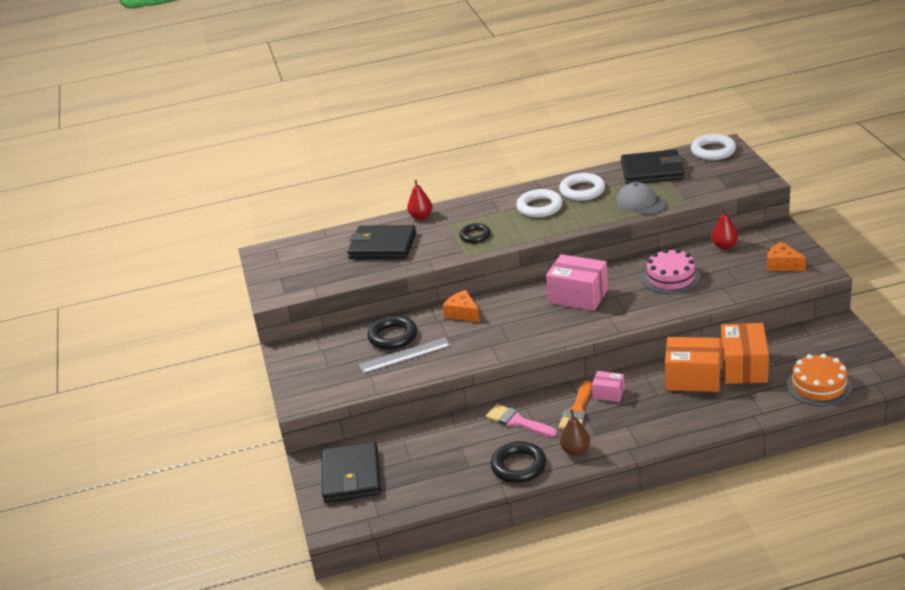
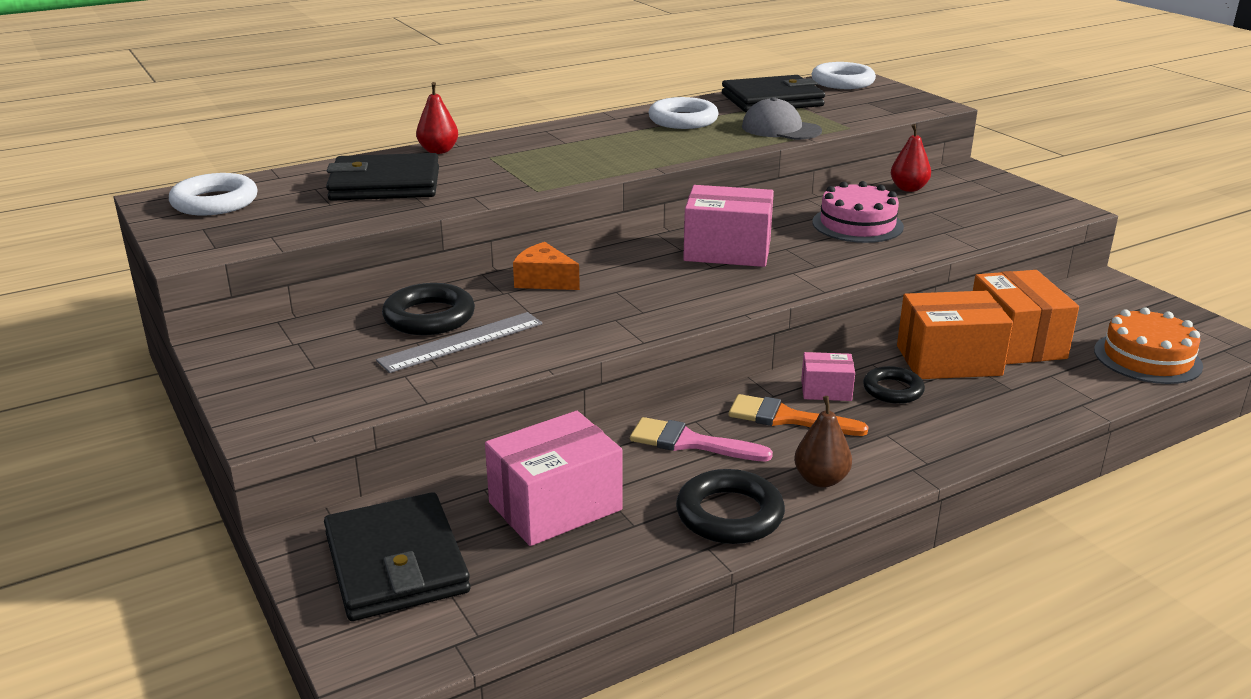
camera: 20 degrees left, 5 degrees down
black ring [459,223,491,243] -> black ring moved to [863,366,925,404]
white ring [516,189,563,218] -> white ring moved to [169,173,258,215]
orange brush [559,381,592,429] -> orange brush turned 105 degrees clockwise [729,394,869,436]
orange cheese [767,242,806,271] -> none
none -> pink box [485,411,623,546]

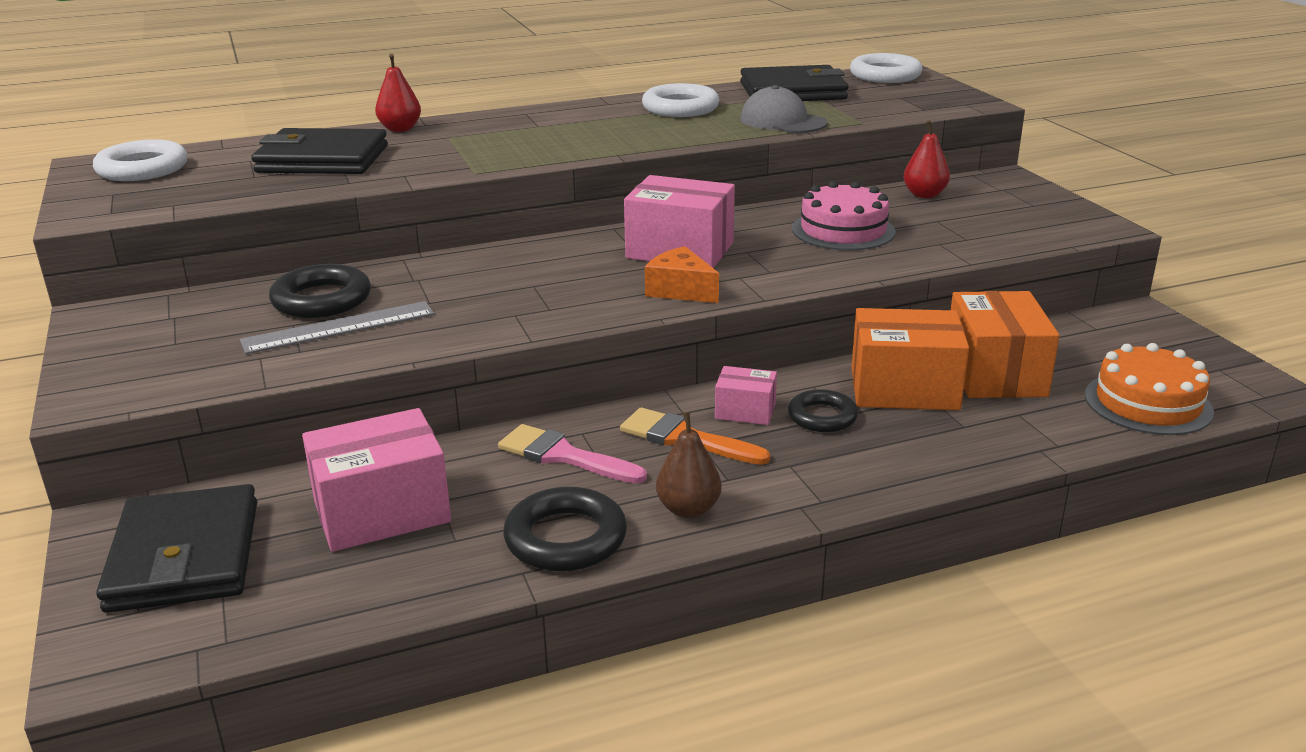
camera: 10 degrees right, 0 degrees up
orange cheese [513,242,580,290] -> orange cheese moved to [645,246,719,303]

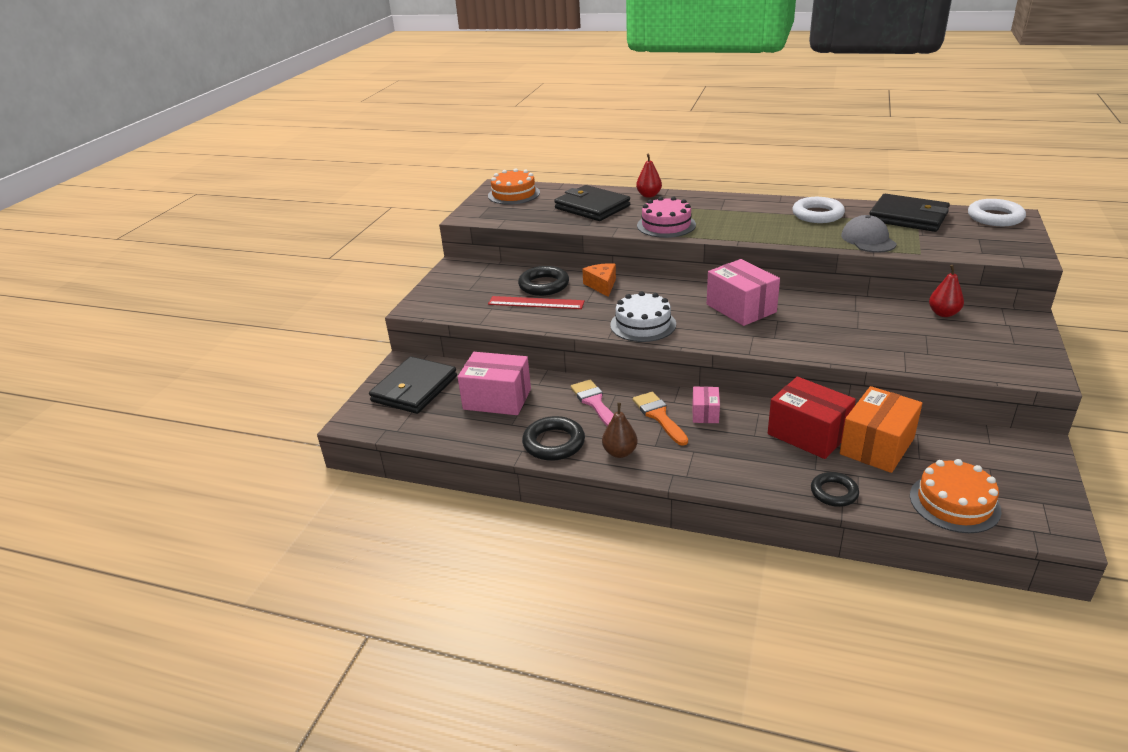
camera: 40 degrees right, 5 degrees up
white ring [93,139,187,181] -> orange cake [488,168,540,205]
grey ruler [240,301,434,354] -> red ruler [488,296,585,309]
orange cheese [645,246,719,303] -> orange cheese moved to [582,263,616,297]
pink box [715,366,777,425] -> pink box turned 45 degrees clockwise [692,386,720,423]
black ring [788,389,858,432] -> black ring moved to [811,472,859,507]
pink cake [792,181,896,250] -> pink cake moved to [637,196,696,238]
orange box [851,308,969,410] -> red box [768,377,856,459]
none -> white cake [610,291,676,342]

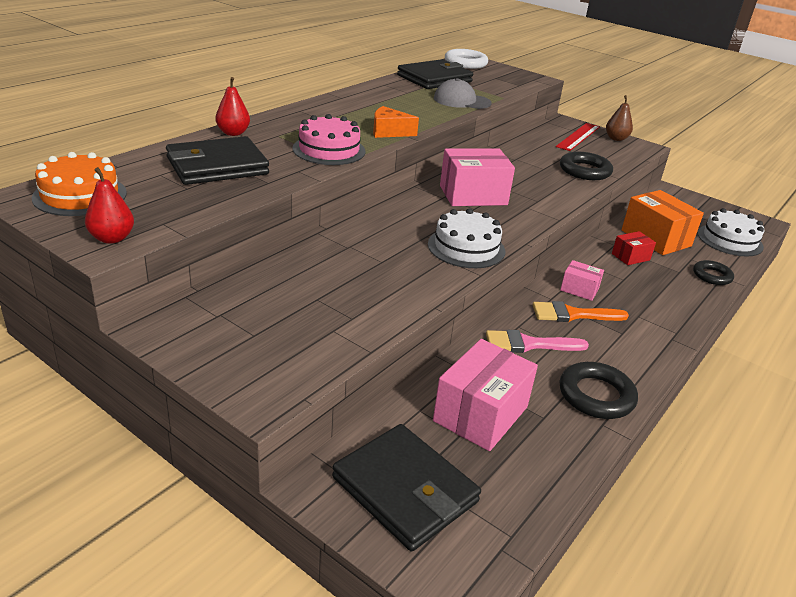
camera: 75 degrees left, 0 degrees up
red ruler [488,296,585,309] -> red ruler moved to [556,123,600,151]
black ring [518,266,569,296] -> black ring moved to [560,152,613,180]
orange cheese [582,263,616,297] -> orange cheese moved to [373,106,419,138]
brown pear [602,403,638,458] -> brown pear moved to [606,95,633,141]
red box [768,377,856,459] -> red box [612,231,656,265], size x0.52
white ring [792,197,845,223] -> none
orange cake [910,459,1002,533] -> white cake [698,208,764,257]
red pear [929,265,964,317] -> red pear moved to [85,167,134,244]

